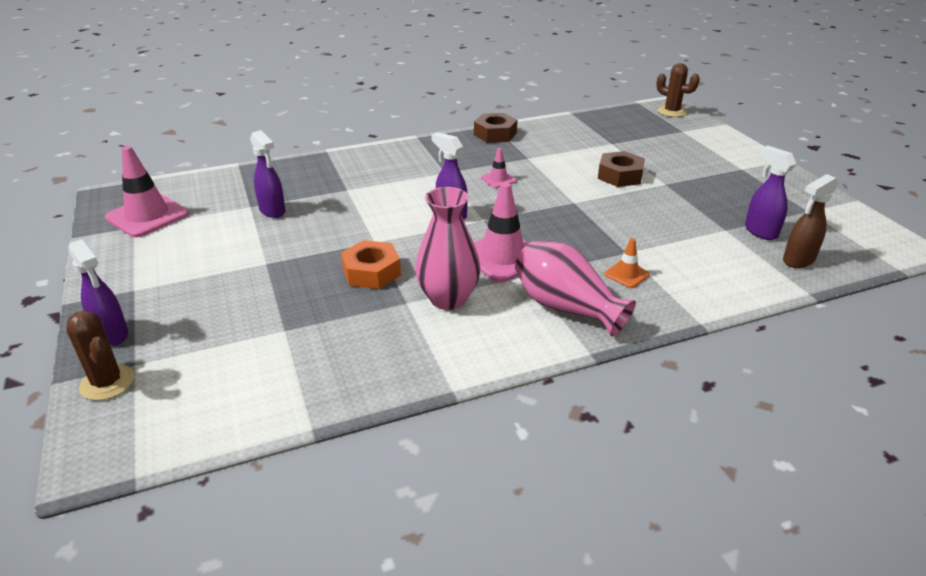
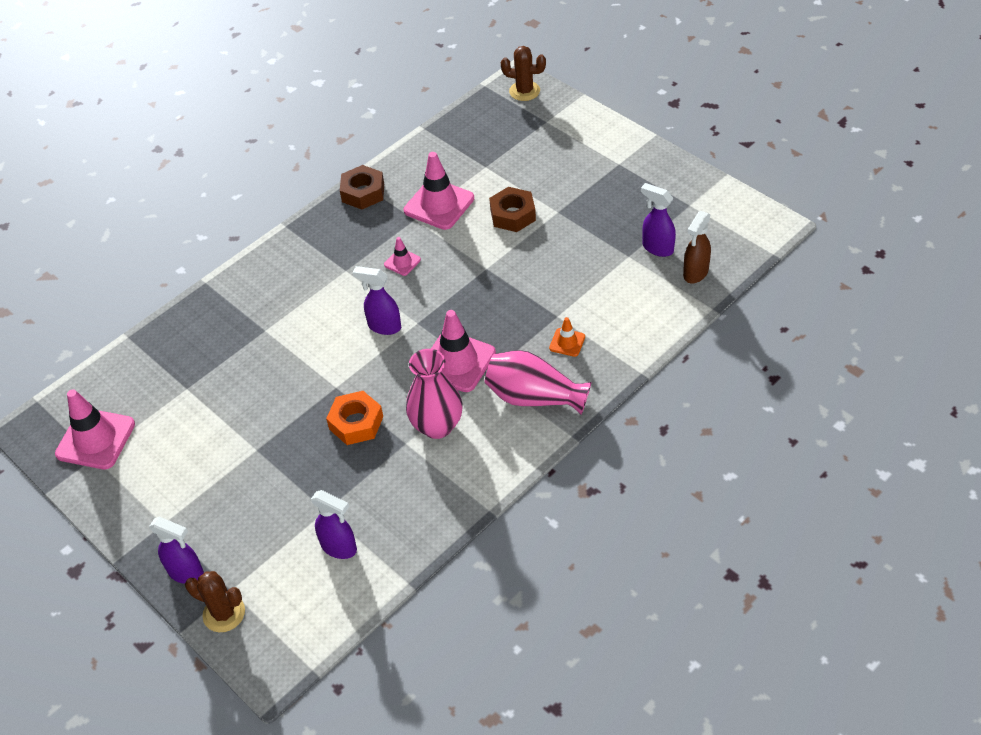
camera: 20 degrees left, 15 degrees up
purple spray bottle [250,130,286,218] -> purple spray bottle moved to [311,490,357,559]
none -> pink traffic cone [404,152,474,230]

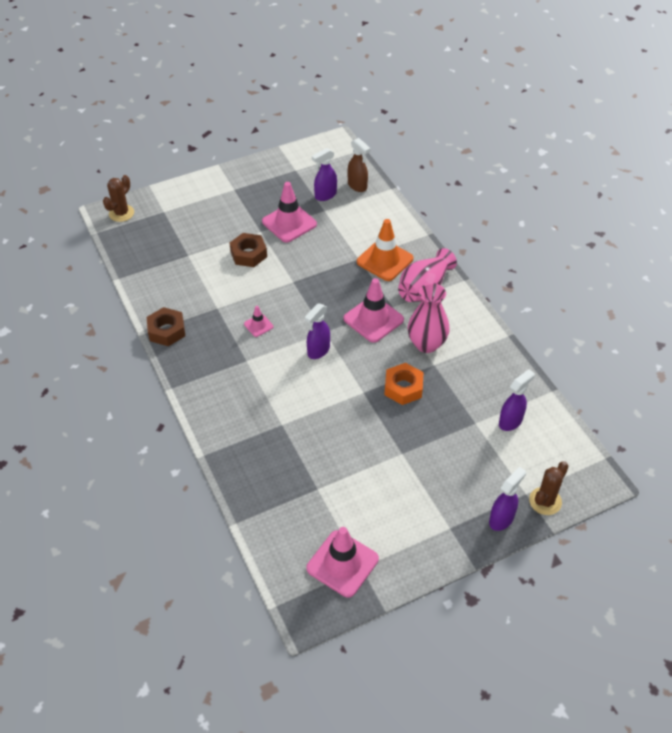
camera: 75 degrees left, 0 degrees up
pink traffic cone [404,152,474,230] -> pink traffic cone moved to [262,182,317,242]
orange traffic cone [549,317,585,357] -> orange traffic cone [357,219,413,281], size x2.02

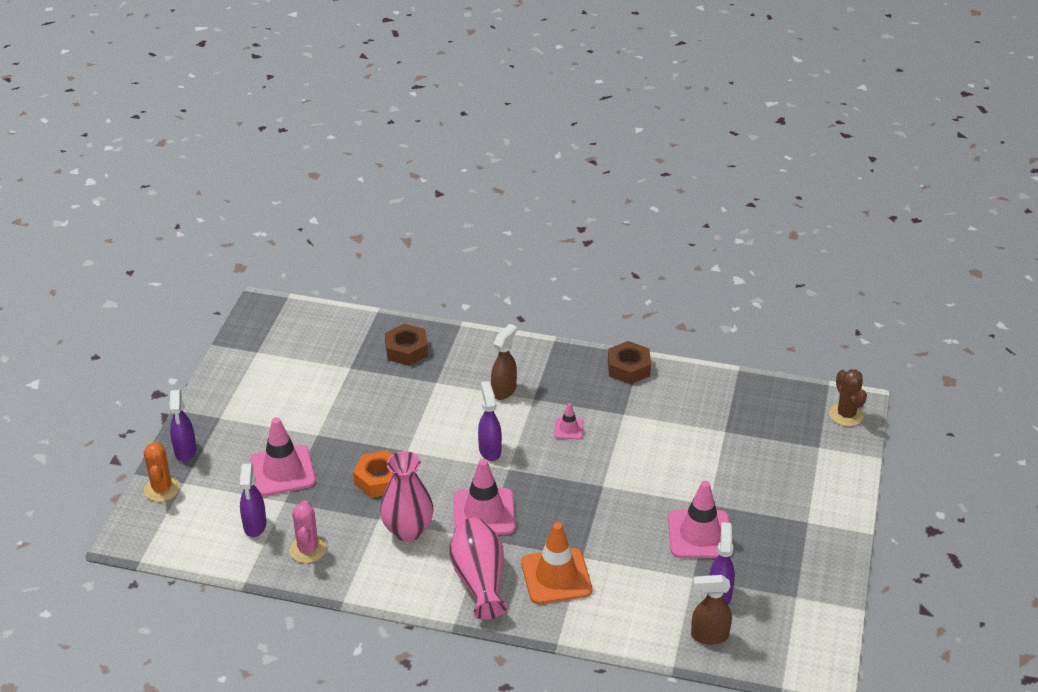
camera: 130 degrees right, 10 degrees down
brown nut [230,233,267,267] -> brown nut moved to [385,324,428,366]
pink traffic cone [306,527,379,597] -> pink traffic cone moved to [250,417,316,496]
brown cactus [529,461,569,515] -> orange cactus [144,442,180,502]
none -> pink cactus [289,501,327,563]
none -> brown spray bottle [491,324,517,400]

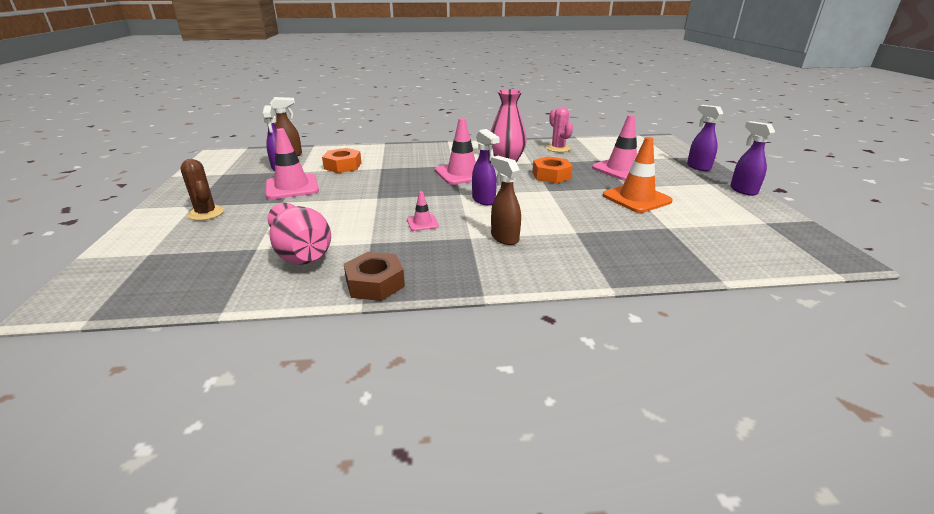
camera: 160 degrees right, 10 degrees down
orange cactus [144,442,180,502] -> none
purple spray bottle [240,463,266,537] -> purple spray bottle moved to [730,121,775,196]
brown nut [385,324,428,366] -> none
pink vase [449,518,507,620] -> pink vase moved to [267,203,331,265]
brown spray bottle [491,324,517,400] -> brown spray bottle turned 135 degrees clockwise [491,156,521,245]
orange traffic cone [521,522,592,604] -> orange traffic cone moved to [603,137,673,213]
brown cactus [829,369,867,426] -> brown cactus moved to [180,159,224,221]
none -> orange nut [322,148,362,173]

